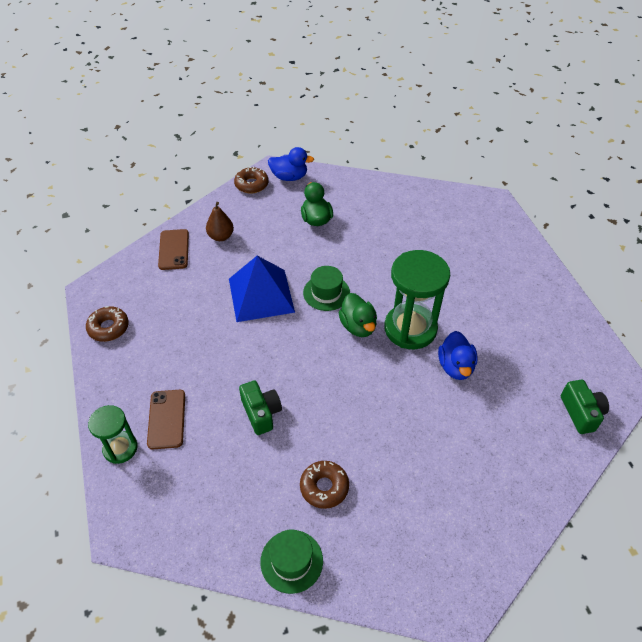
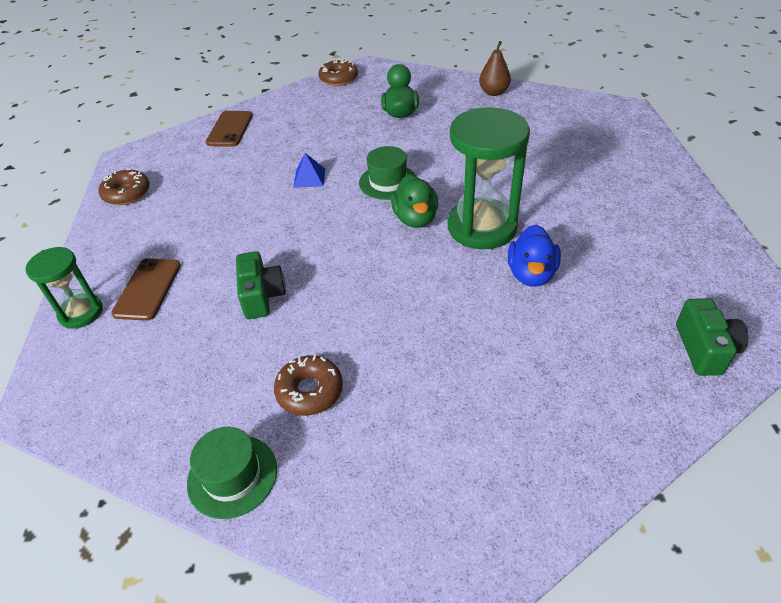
camera: 15 degrees right, 5 degrees down
brown pear [206,202,234,241] -> brown pear moved to [479,41,511,96]
blue pyramid [229,256,295,322] -> blue pyramid [293,153,325,188], size x0.42
blue duck [268,147,314,181] -> none

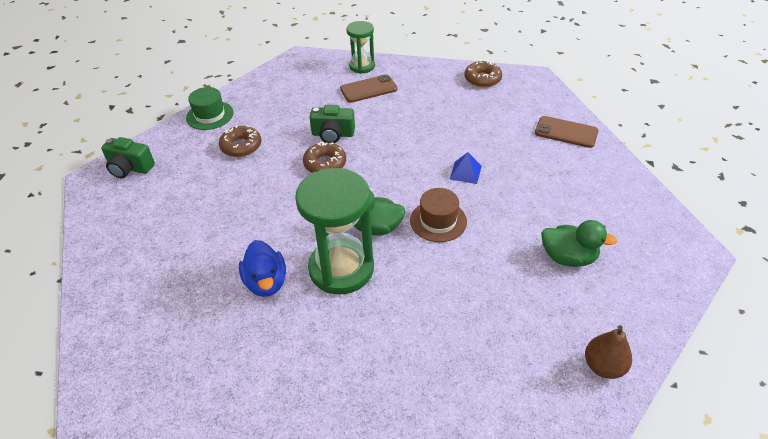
camera: 105 degrees right, 0 degrees up
brown phone [111,258,181,321] -> brown phone turned 45 degrees counterclockwise [340,74,397,103]
brown donut [319,59,358,86] -> brown donut moved to [303,142,346,173]
green hat [359,146,416,200] -> brown hat [410,188,467,242]
blue duck [508,225,561,287] -> blue duck turned 135 degrees counterclockwise [239,240,286,297]
green camera [676,298,748,376] -> green camera moved to [101,137,155,178]

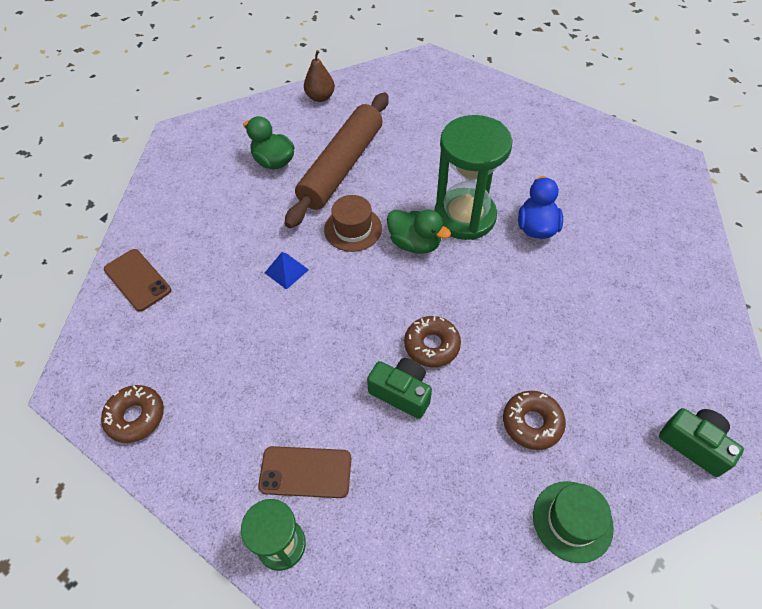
camera: 155 degrees left, 10 degrees up
none -> brown rolling pin [284,93,389,228]

